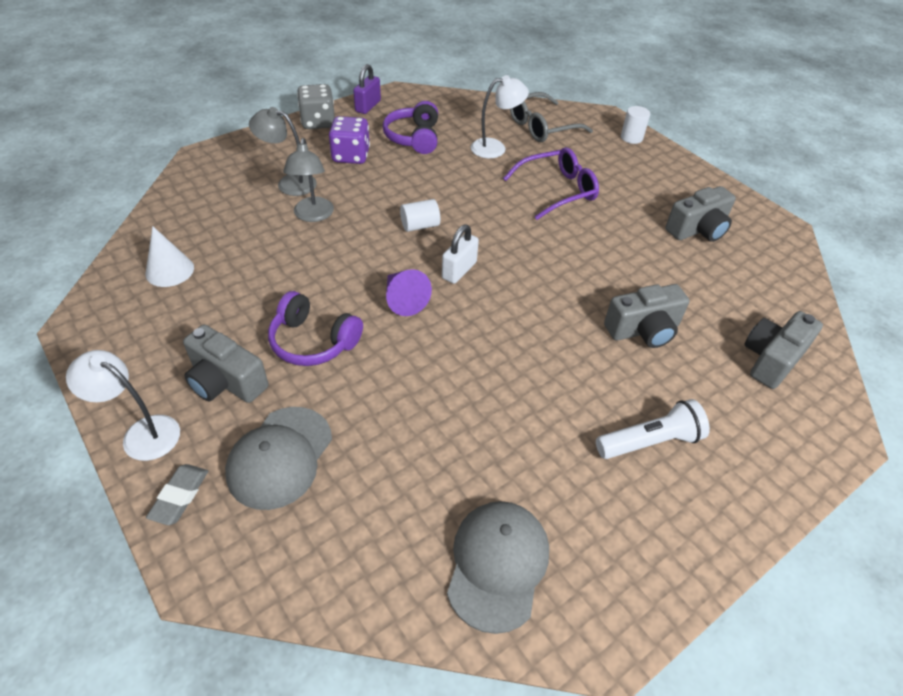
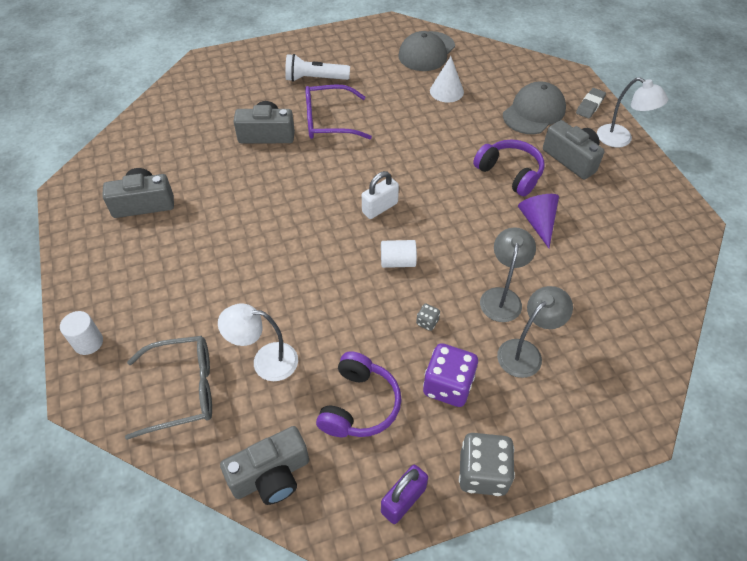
camera: 160 degrees left, 5 degrees up
white cone [146,226,194,287] -> white cone moved to [430,56,464,102]
grey lamp [249,107,317,196] -> grey lamp turned 75 degrees counterclockwise [497,286,573,378]
purple cone [386,269,432,316] -> purple cone moved to [518,194,559,248]
purple glasses [503,147,599,220] -> purple glasses moved to [305,84,372,139]
grey camera [744,311,823,389] -> grey camera moved to [220,426,309,505]
none -> grey dice [416,304,440,331]

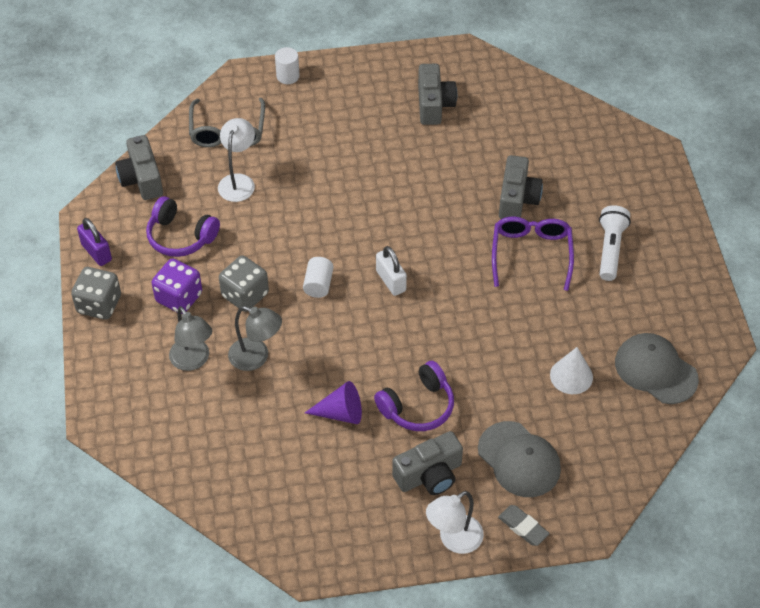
camera: 100 degrees right, 0 degrees up
grey dice [416,304,440,331] -> grey dice [219,255,269,312], size x2.22

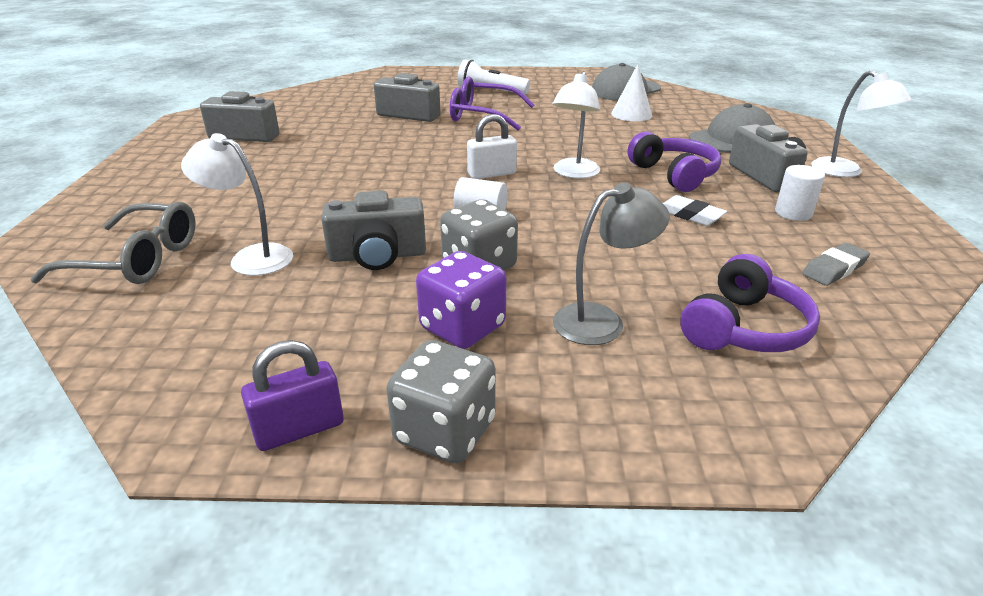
camera: 80 degrees left, 20 degrees down
grey camera [115,135,163,200] -> grey camera moved to [322,191,426,270]
purple headphones [146,196,220,257] -> purple headphones moved to [680,254,820,352]
grey lamp [228,306,282,371] -> none
white cylinder [275,47,300,84] -> white cylinder moved to [775,165,825,221]
purple cone [305,381,362,424] -> white eraser [663,195,727,226]
grey eraser [498,505,550,546] -> grey eraser moved to [802,243,870,286]
none -> white lamp [552,71,600,178]

